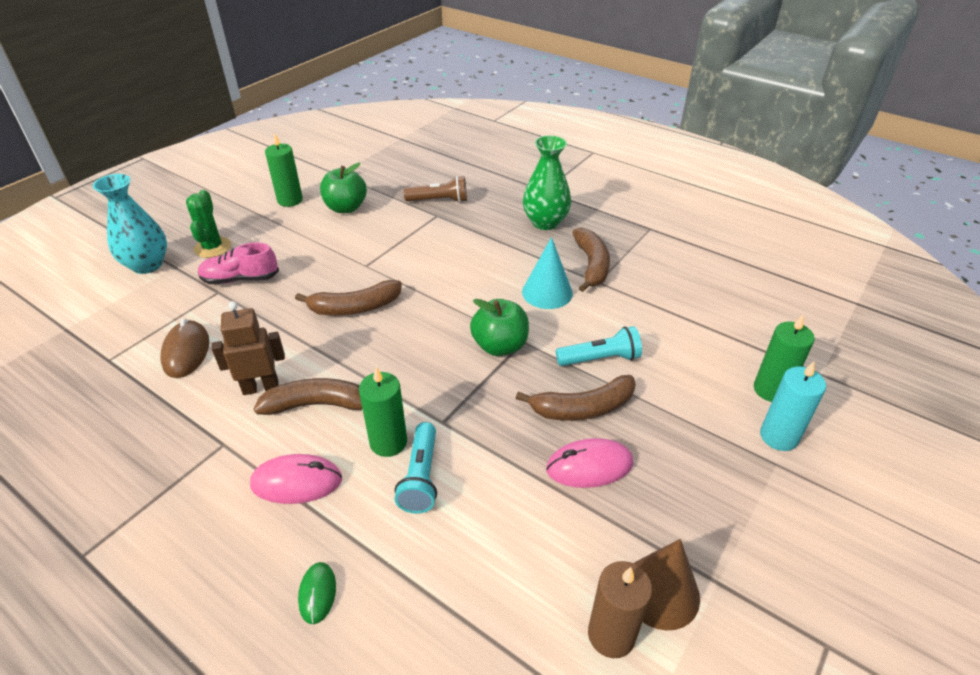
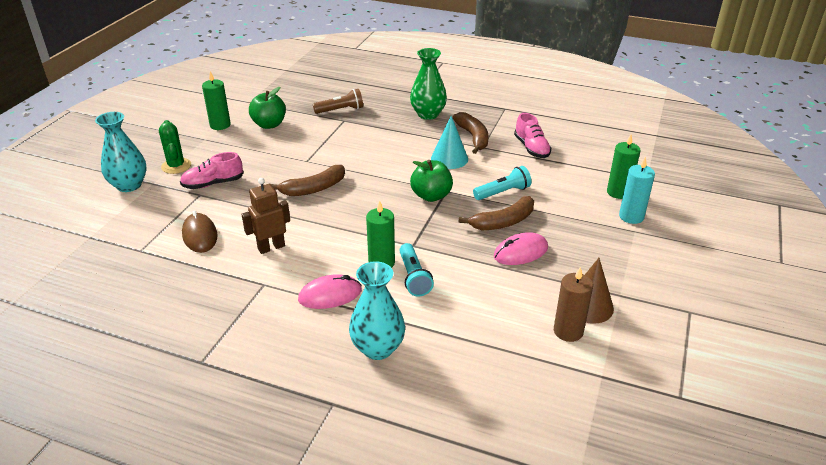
camera: 15 degrees left, 5 degrees down
brown banana [253,378,362,415] -> none
green mouse [298,562,336,624] -> turquoise vase [349,261,405,360]
none -> pink shoe [514,113,551,158]

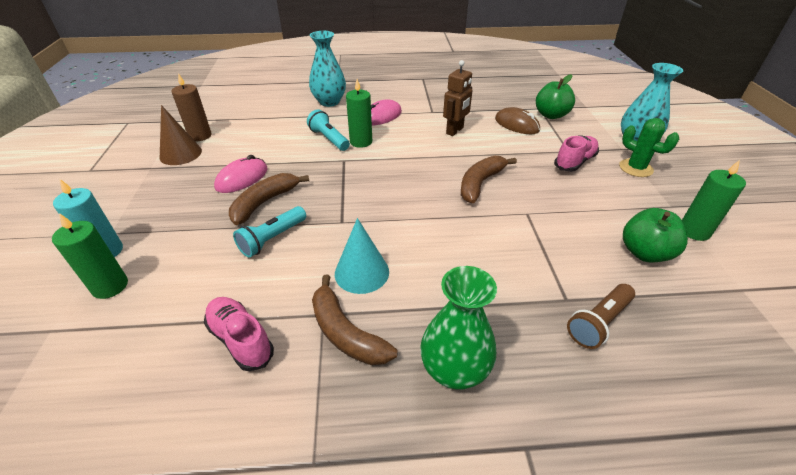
camera: 155 degrees right, 5 degrees up
green apple [410,160,453,202] -> green apple moved to [536,74,575,119]

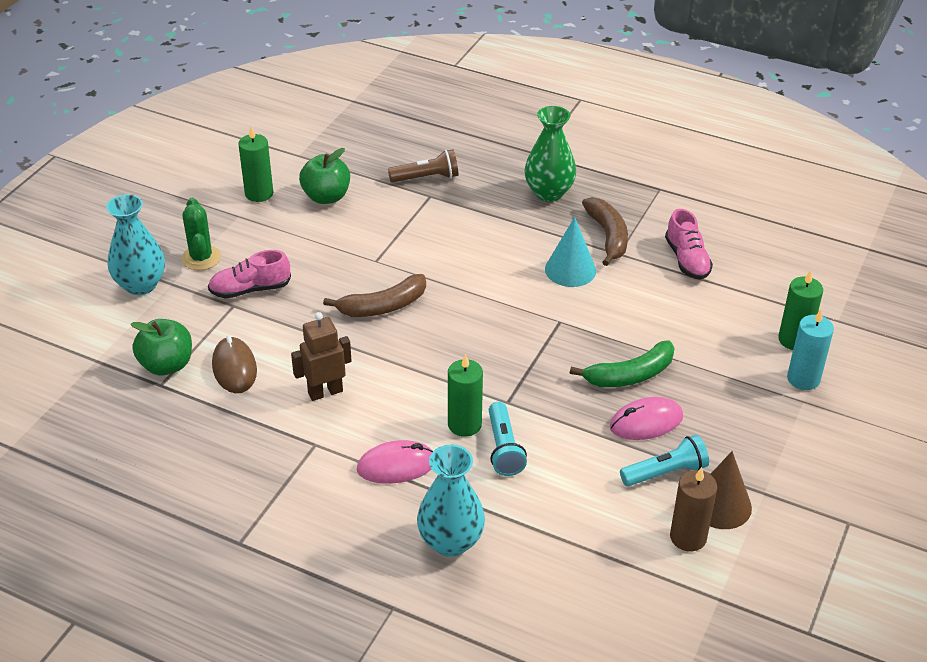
camera: 150 degrees left, 0 degrees up
brown banana [229,173,309,225] -> green banana [570,340,675,387]
turquoise flashlight [233,206,306,258] -> turquoise flashlight moved to [620,435,709,486]

